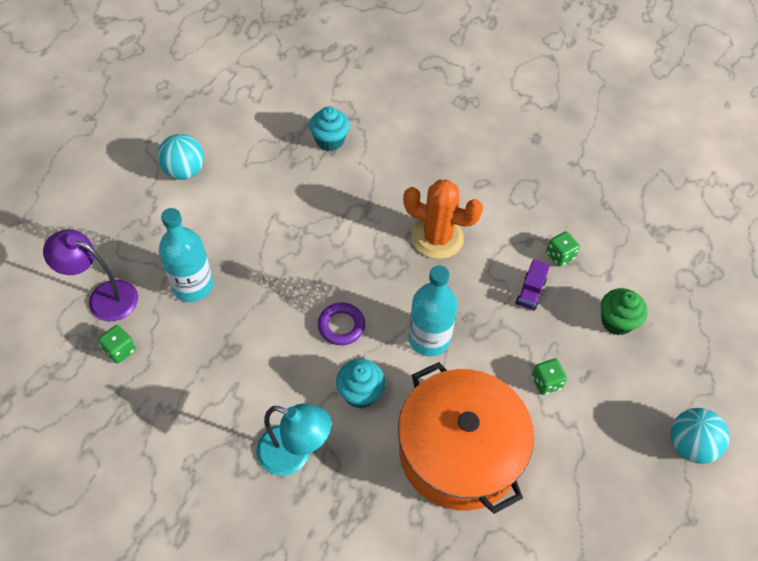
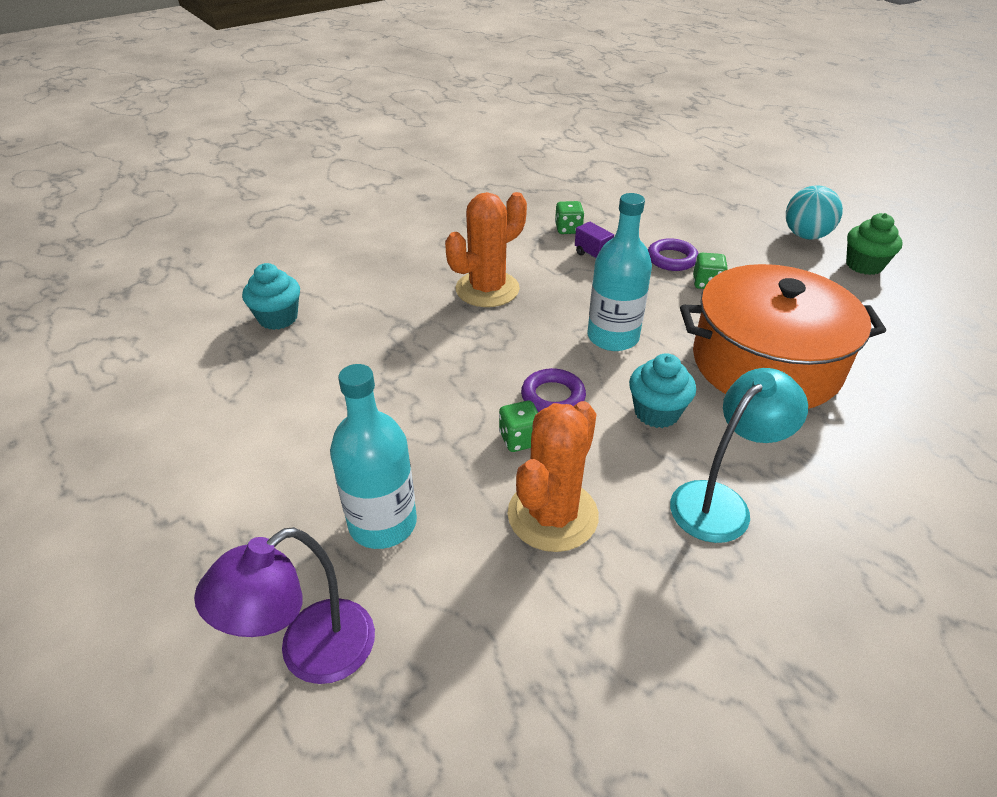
camera: 60 degrees left, 15 degrees down
green dice [98,325,136,364] -> green dice moved to [499,401,538,452]
turquoise ball [157,134,204,180] -> none
green cupcake [601,288,648,335] -> green cupcake moved to [846,213,903,275]
none -> orange cactus [507,401,599,552]
none -> purple ring [648,238,699,271]

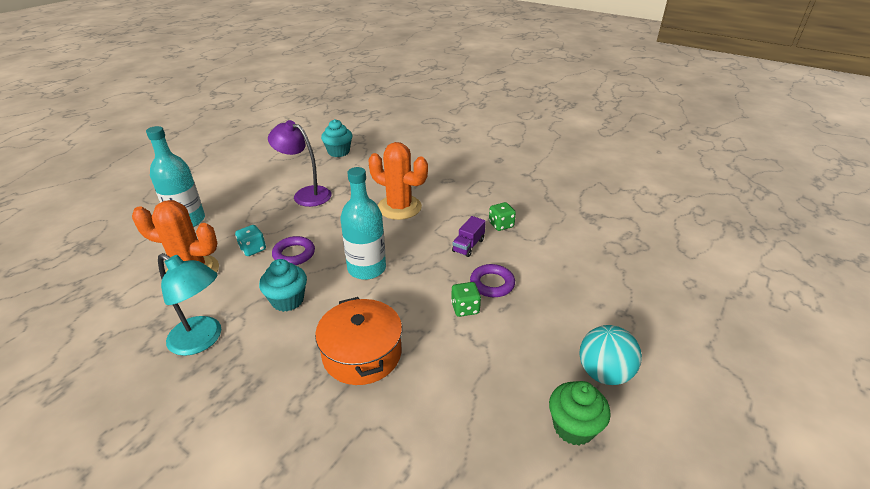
camera: 70 degrees right, 5 degrees down
purple lamp [194,527,375,684] -> purple lamp moved to [268,120,331,207]
green dice [499,401,538,452] -> turquoise dice [235,225,266,256]
orange pot [680,264,886,409] -> orange pot [315,297,402,385], size x0.63

